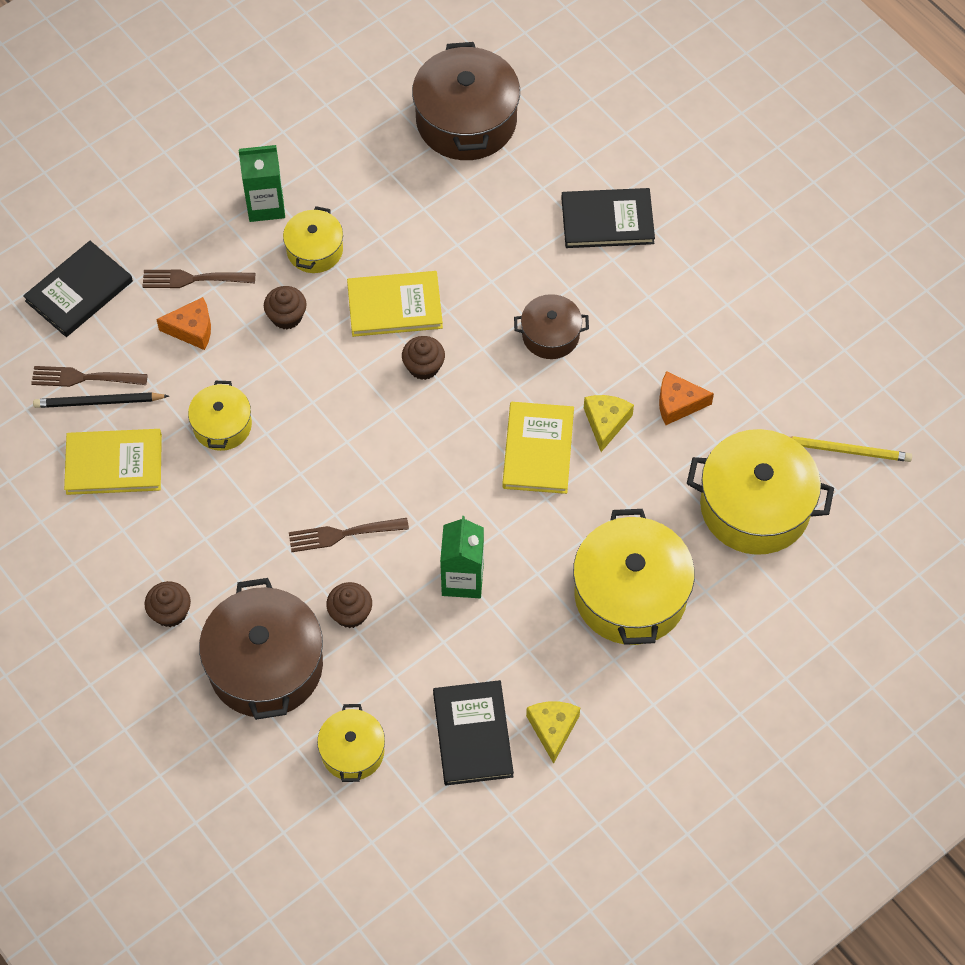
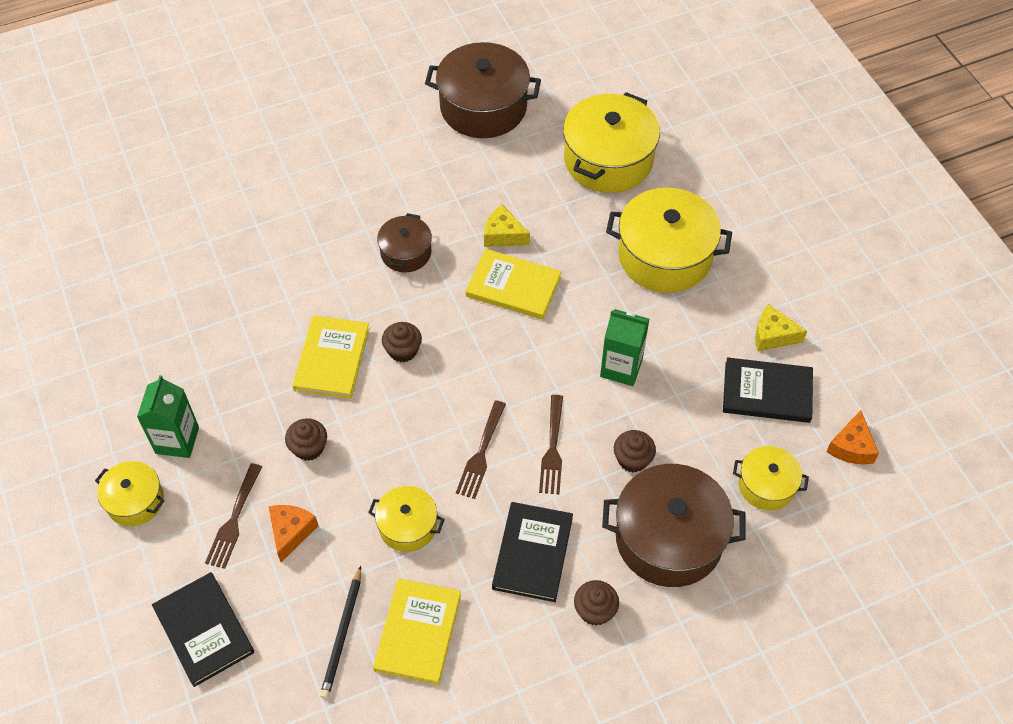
camera: 75 degrees left, 5 degrees down
brown fork [31,366,148,387] -> brown fork moved to [456,400,506,499]
yellow pot [283,206,343,273] -> yellow pot moved to [95,461,164,526]
brown pot [412,42,520,160] -> brown pot moved to [425,42,541,138]
black book [561,188,655,248] -> black book moved to [492,502,573,602]
orange cheese [659,371,714,425] -> orange cheese moved to [826,410,879,464]
yellow pencil [790,436,912,462] -> none

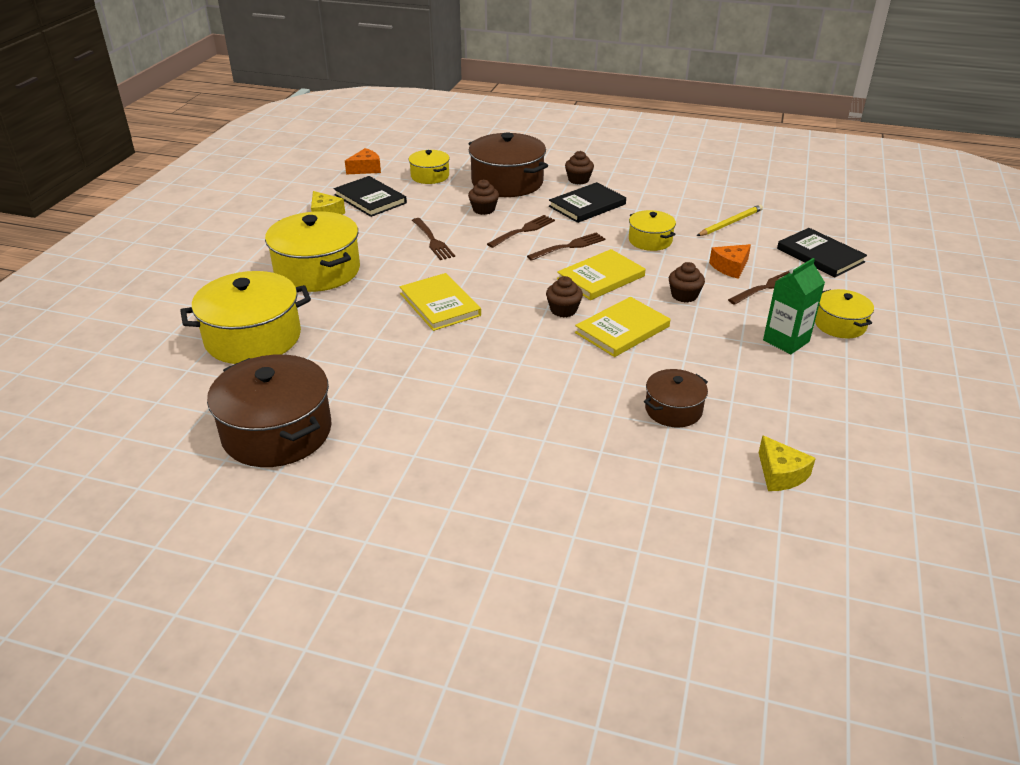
camera: 140 degrees left, 20 degrees down
black book [152,572,254,687] -> black book turned 45 degrees counterclockwise [777,228,867,277]
black pencil [320,566,361,699] -> yellow pencil [697,204,763,236]
yellow book [373,578,461,685] -> yellow book moved to [557,249,645,300]
brown pot [377,213,432,272] -> brown pot moved to [644,369,708,428]
yellow cheese [484,205,530,247] -> yellow cheese moved to [758,435,816,491]
green carton [600,309,649,386] -> brown fork [412,218,455,260]

